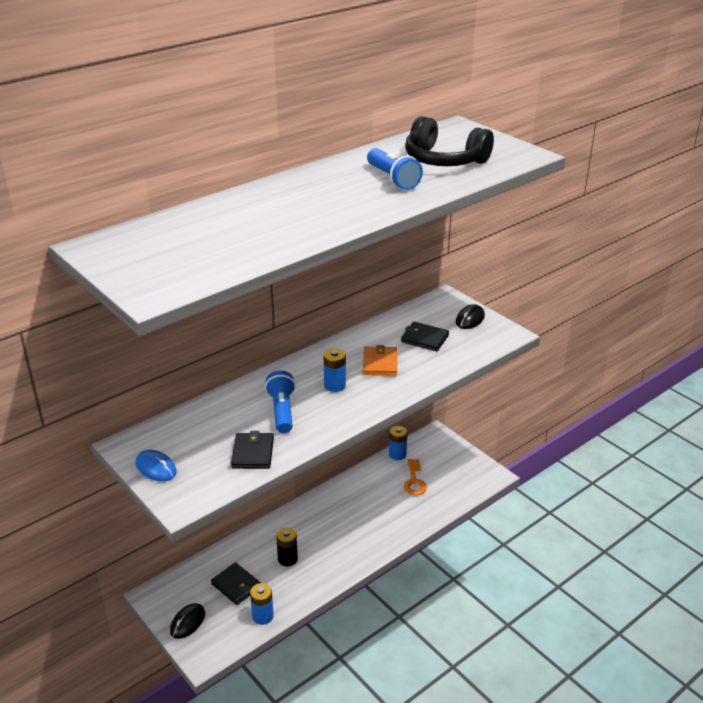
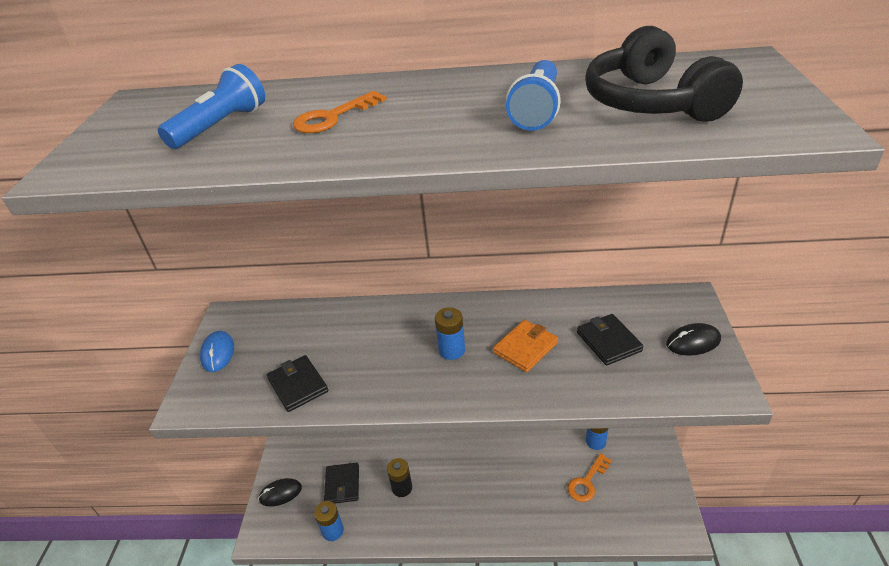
camera: 45 degrees right, 5 degrees up
black wallet [231,431,274,469] -> black wallet turned 75 degrees counterclockwise [267,355,328,412]
blue flashlight [265,370,295,433] -> blue flashlight moved to [158,64,265,149]
none -> orange key [293,91,387,133]

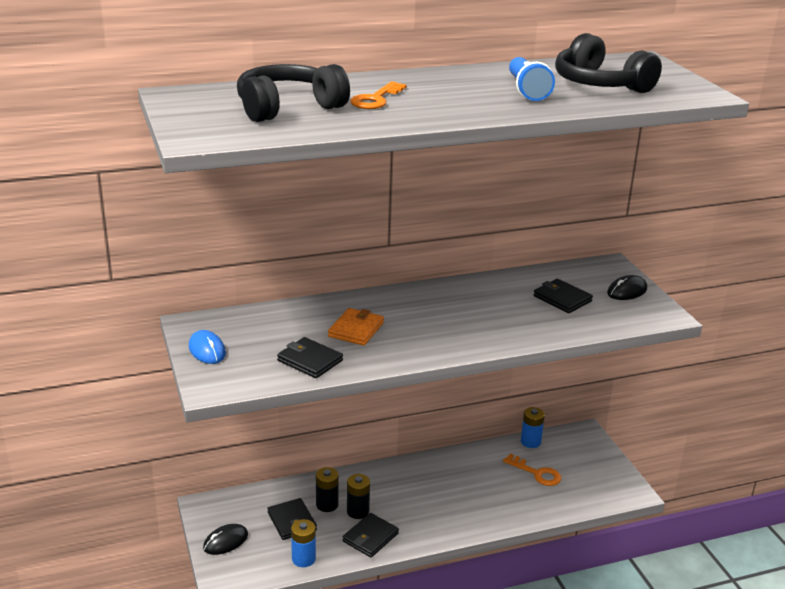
camera: 25 degrees left, 10 degrees down
blue flashlight [158,64,265,149] -> black headphones [237,64,350,122]
blue battery [435,307,465,360] -> none
orange wallet [493,320,558,372] -> orange wallet moved to [328,308,384,346]
orange key [567,453,612,502] -> orange key turned 75 degrees counterclockwise [503,454,561,486]
none -> black battery [316,467,339,512]
none -> black wallet [343,513,399,557]

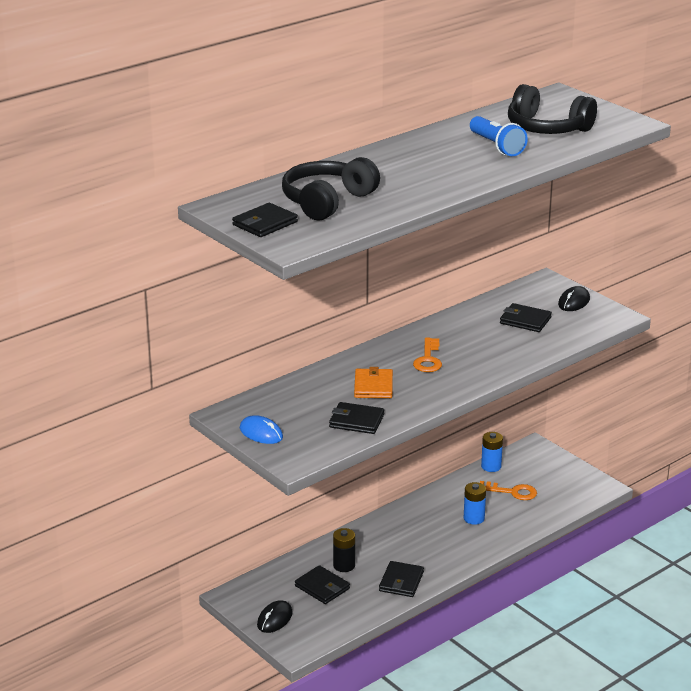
camera: 20 degrees left, 0 degrees up
blue battery [291,519,316,567] -> blue battery moved to [464,482,486,525]
black battery [347,474,370,519] -> none
orange key [350,81,407,109] -> orange key moved to [413,338,442,372]
none -> black wallet [232,203,298,237]

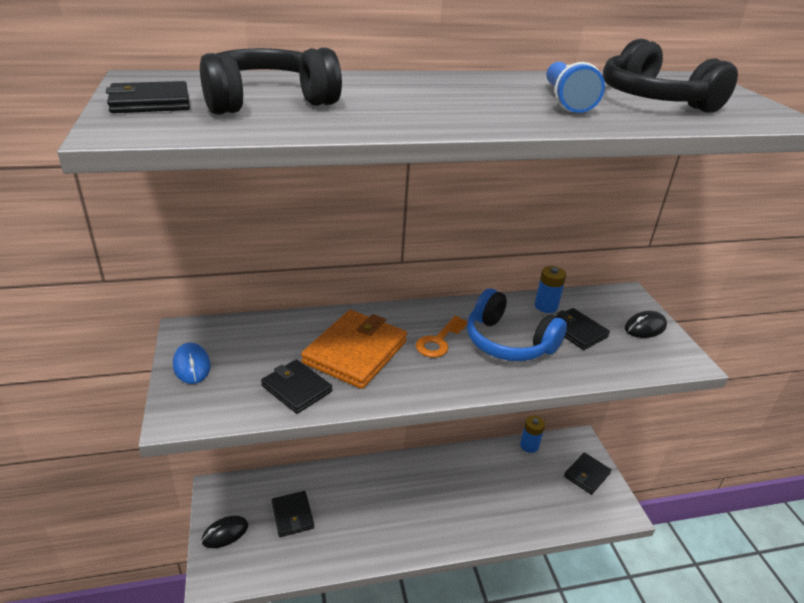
camera: 25 degrees right, 5 degrees up
black battery [333,528,355,572] -> none
orange wallet [354,367,393,398] -> orange wallet [301,310,407,389], size x1.67
black wallet [379,561,424,597] -> black wallet moved to [564,452,611,495]
blue battery [464,482,486,525] -> blue battery moved to [535,266,566,313]
orange key [480,481,537,500] -> none
none -> blue headphones [467,288,567,361]

